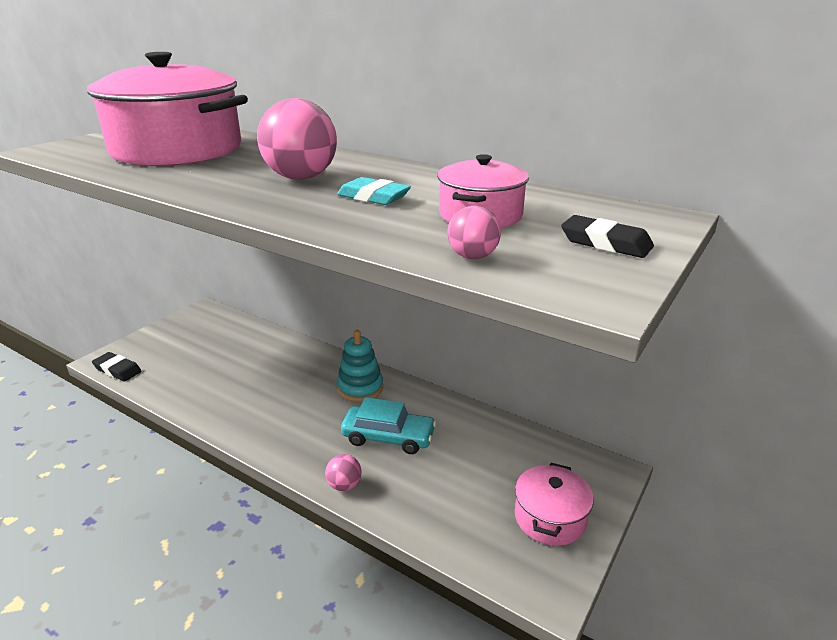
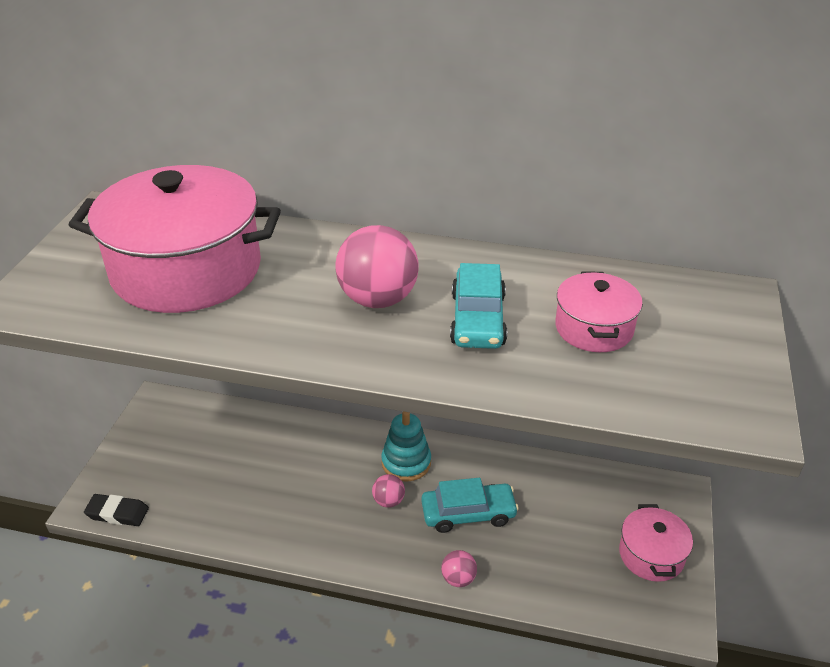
camera: 20 degrees left, 10 degrees up
turquoise eraser [337,177,411,205] -> turquoise car [450,263,507,349]
pink ball [447,206,501,259] -> pink ball moved to [372,474,405,508]
black eraser [561,215,654,258] -> none

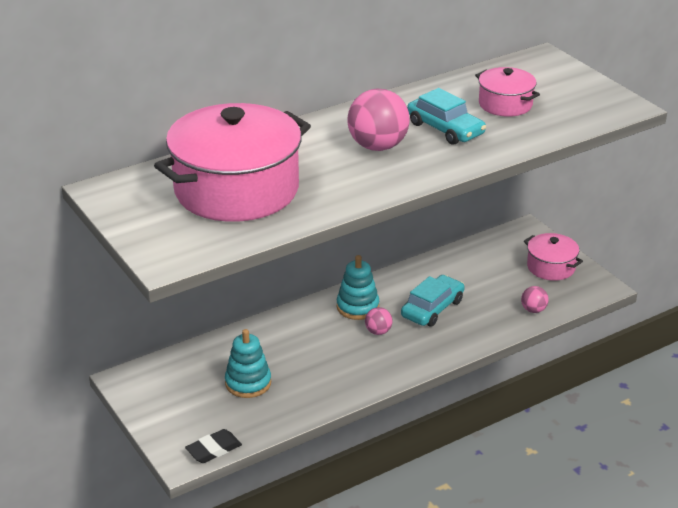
camera: 45 degrees left, 5 degrees down
pink ball [441,550,477,587] -> pink ball moved to [521,286,549,313]
none -> turquoise stacking toy [225,329,271,398]

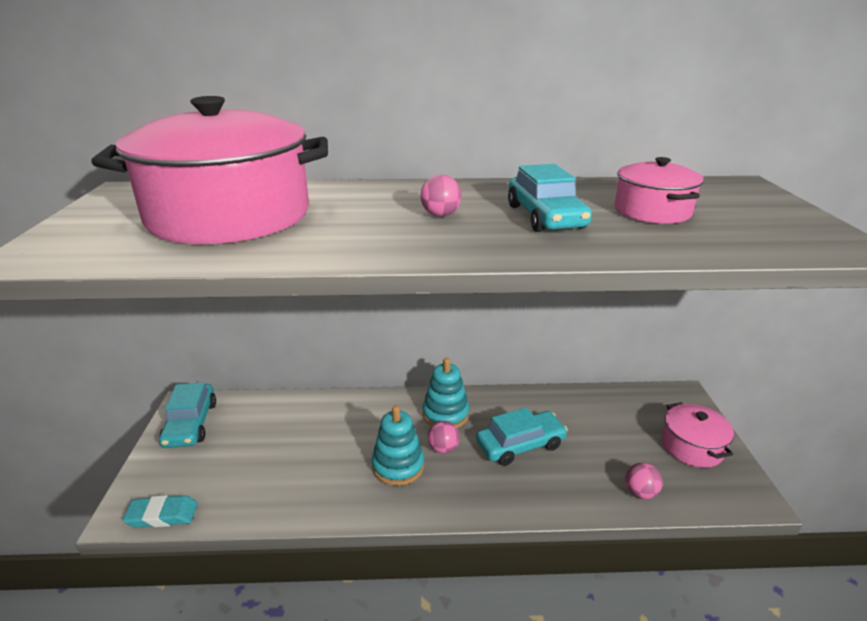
camera: 30 degrees right, 5 degrees down
black eraser [185,429,242,463] -> turquoise eraser [123,495,198,528]
turquoise stacking toy [225,329,271,398] -> turquoise stacking toy moved to [372,405,424,486]
pink ball [347,88,410,151] -> pink ball [421,175,461,216], size x0.50
none -> turquoise car [159,382,216,448]

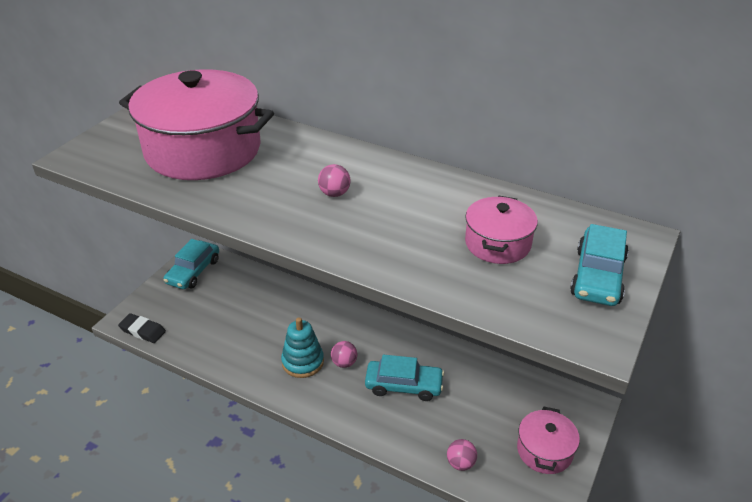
camera: 30 degrees right, 10 degrees up
turquoise eraser [123,495,198,528] -> black eraser [118,313,166,343]
turquoise stacking toy [423,358,469,428] -> none
turquoise car [508,164,592,232] -> turquoise car moved to [570,224,629,306]

